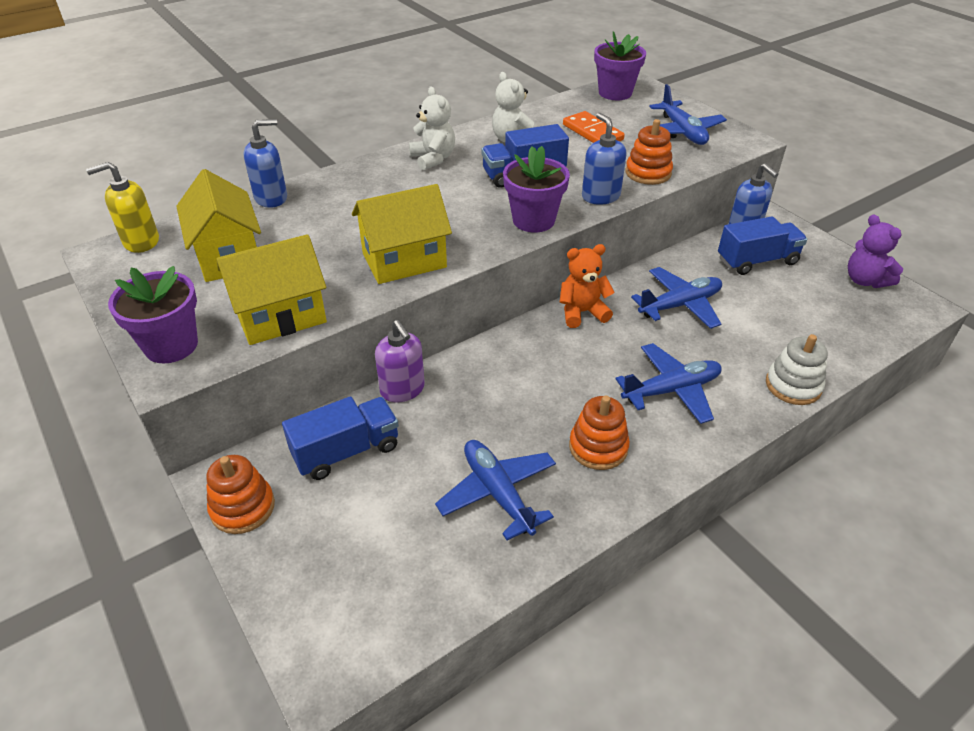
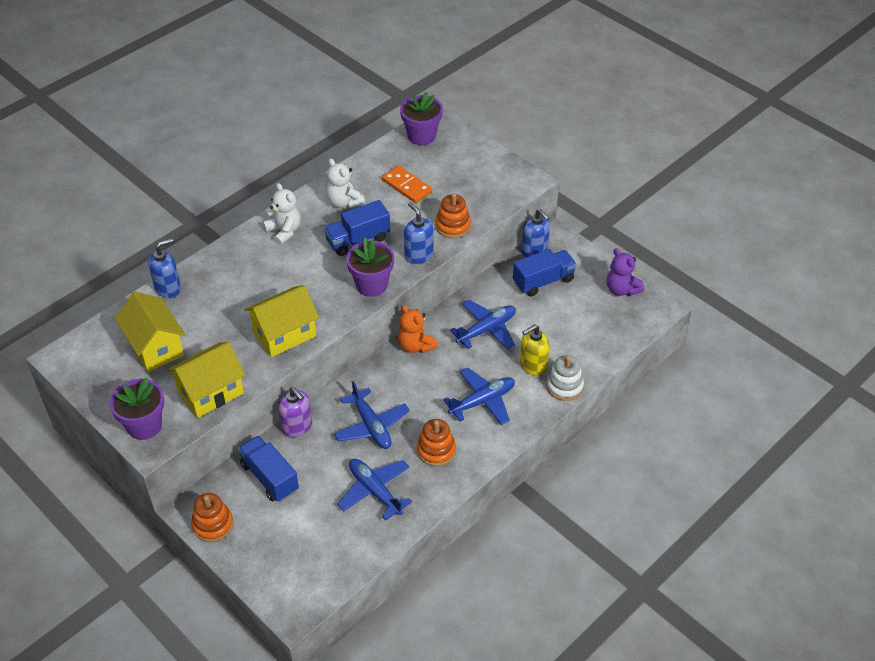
camera: 10 degrees left, 5 degrees up
yellow soap dispenser [86,162,159,253] -> yellow soap dispenser moved to [520,324,550,376]
blue truck [282,396,399,480] -> blue truck turned 90 degrees counterclockwise [238,435,299,502]
orange teddy bear [560,244,615,328] -> orange teddy bear turned 105 degrees counterclockwise [398,305,438,353]
blue plane [643,84,727,145] -> blue plane moved to [334,381,410,449]

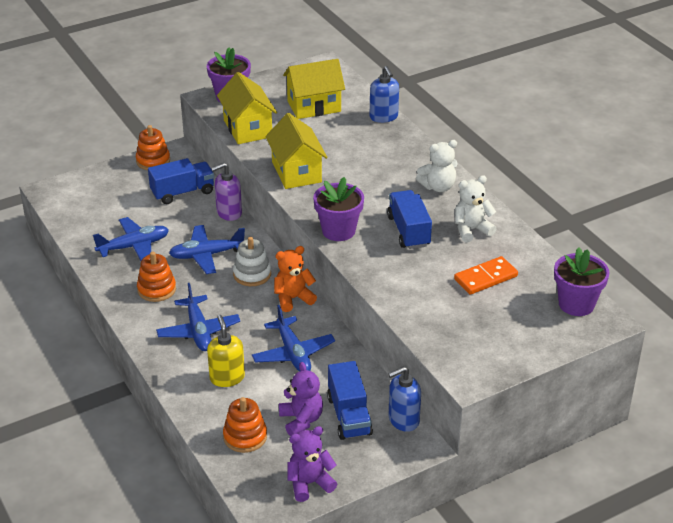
camera: 105 degrees right, 10 degrees down
blue soap dispenser [404,202,434,264] -> none
orange stacking toy [436,193,471,238] -> orange stacking toy moved to [223,397,267,453]
white stacking toy [546,355,584,401] -> white stacking toy moved to [233,237,271,286]
none -> purple teddy bear [279,362,323,436]

